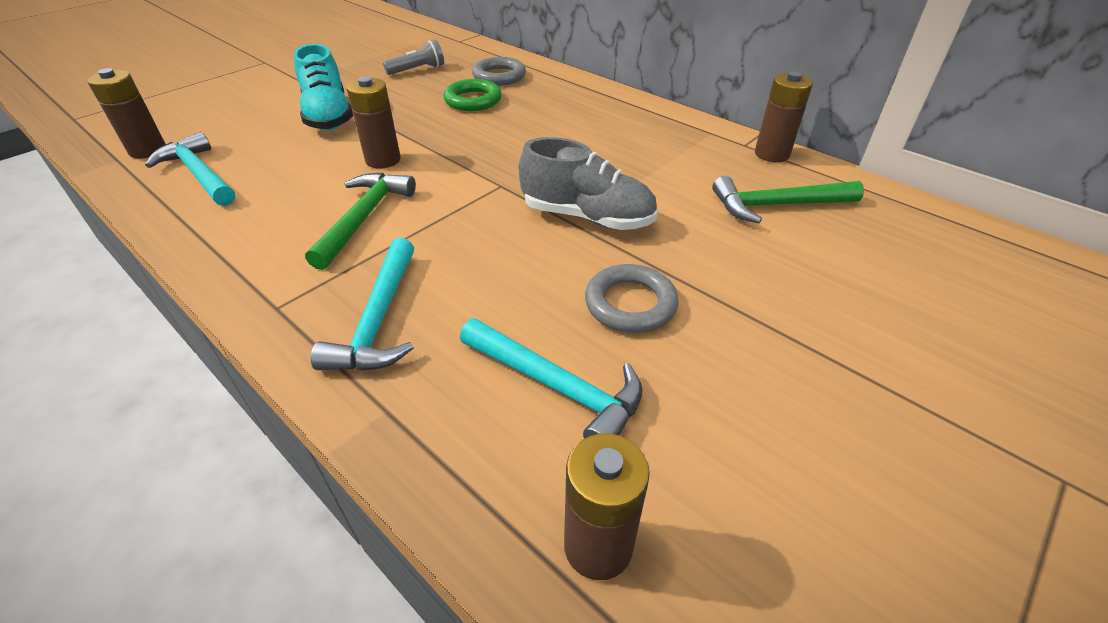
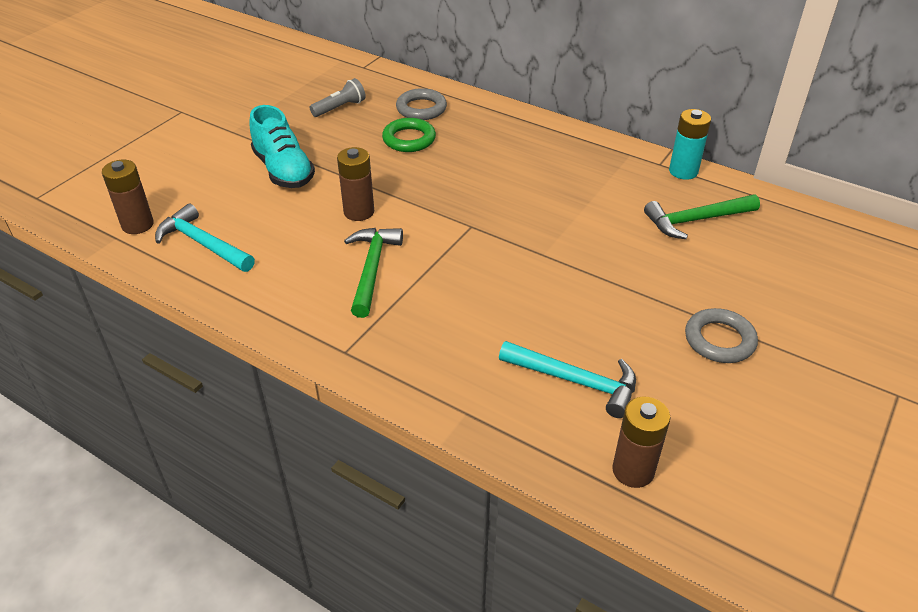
camera: 10 degrees left, 0 degrees up
turquoise hammer [311,238,414,371] -> none
grey shoe [519,137,657,230] -> none
grey ring [585,264,679,333] -> grey ring moved to [685,308,758,363]
brown battery [755,71,813,162] -> turquoise battery [669,109,711,180]

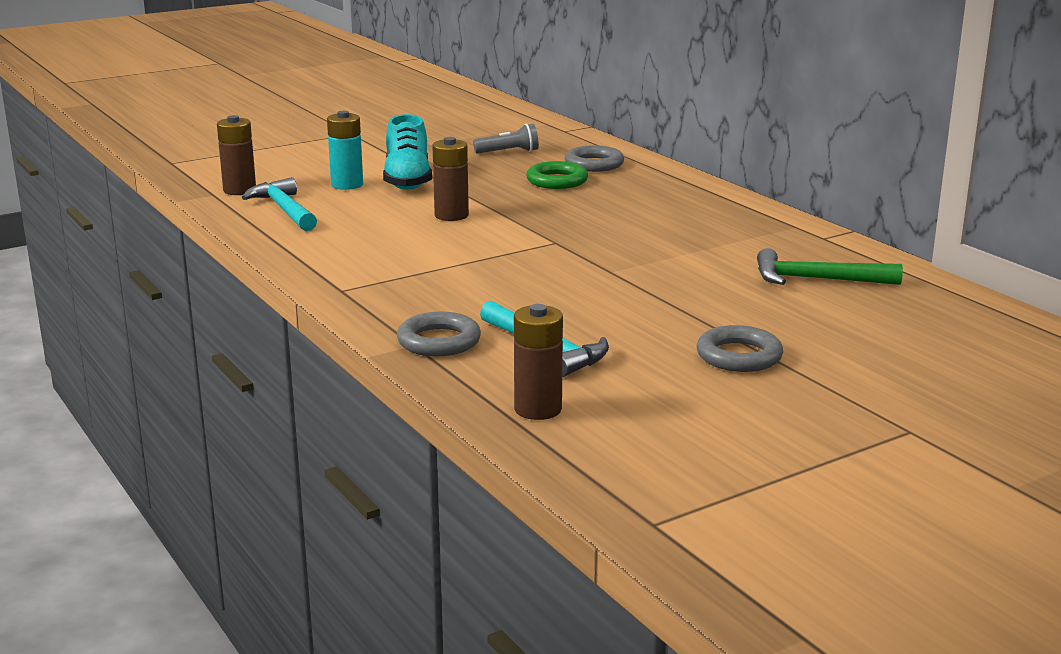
camera: 25 degrees right, 20 degrees down
green hammer [344,228,403,318] -> none
turquoise battery [669,109,711,180] -> turquoise battery moved to [327,111,363,190]
none -> grey ring [397,311,481,357]

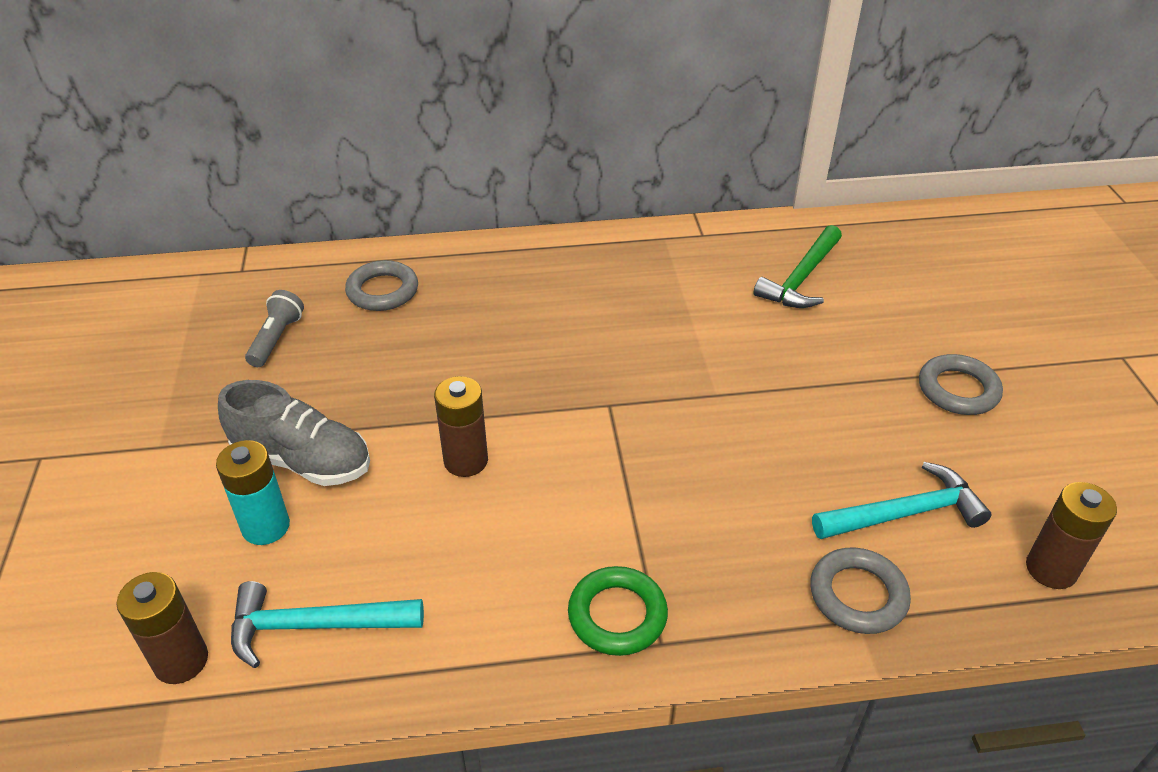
camera: 65 degrees left, 20 degrees up
turquoise shoe [383,114,432,190] -> grey shoe [218,380,370,486]
green ring [526,161,588,189] -> green ring moved to [568,566,668,656]

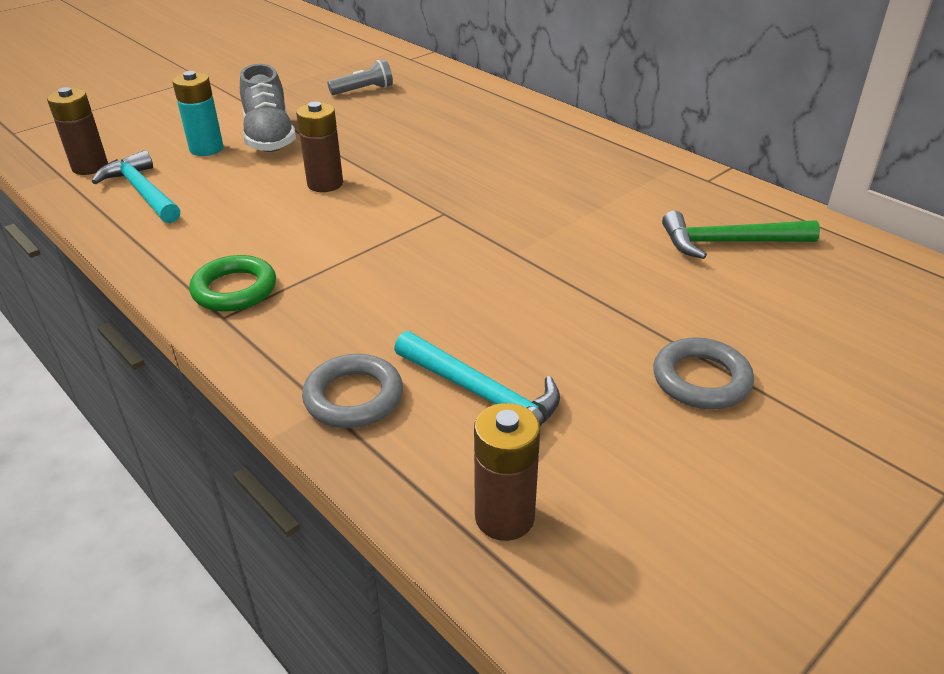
camera: 55 degrees right, 5 degrees down
grey ring [345,260,418,311] -> none

